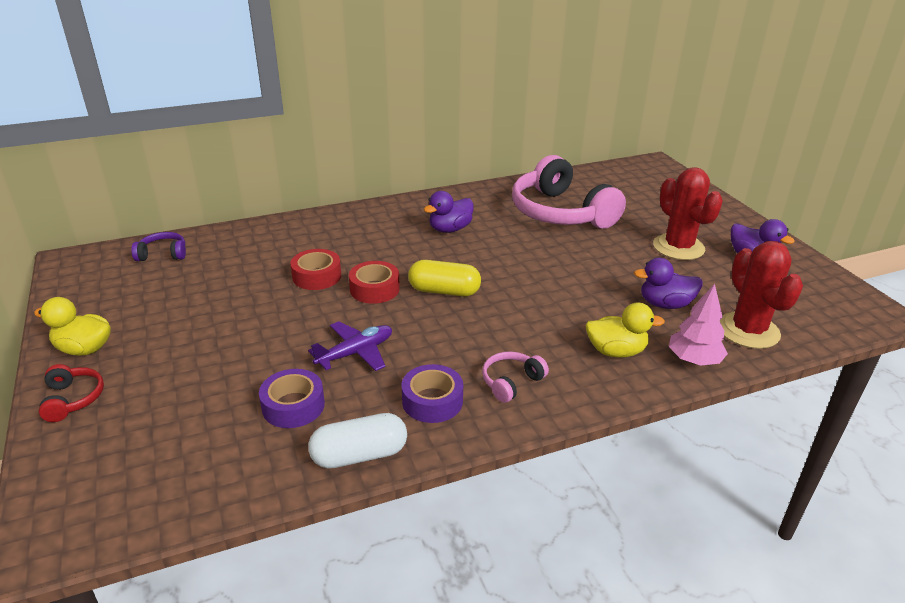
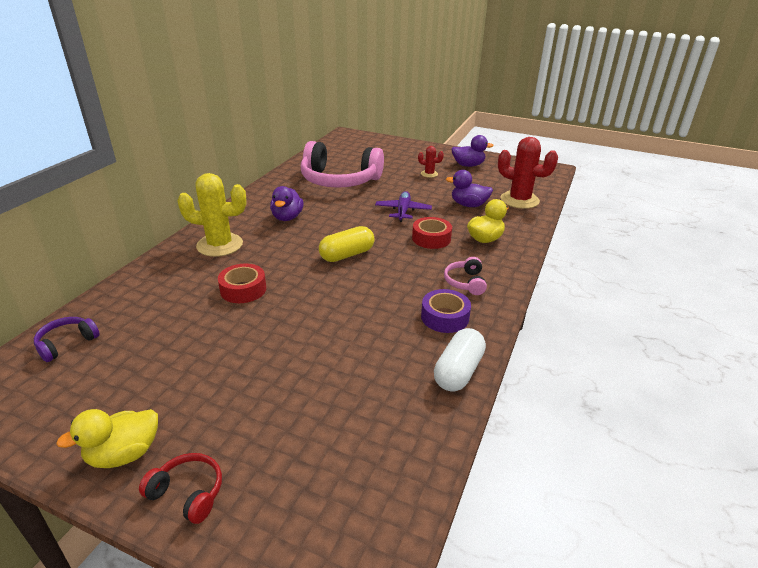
camera: 45 degrees left, 0 degrees up
purple tape [259,369,325,428] -> none
purple plane [308,321,392,371] -> purple plane moved to [375,191,432,222]
red tape [349,261,400,304] -> red tape moved to [412,217,452,249]
purple duck [634,258,703,309] -> purple duck turned 60 degrees clockwise [446,170,493,207]
red cactus [653,167,723,260] -> red cactus [418,146,444,178], size x0.49
pink tree [669,284,728,366] -> none
none -> yellow cactus [177,173,247,257]

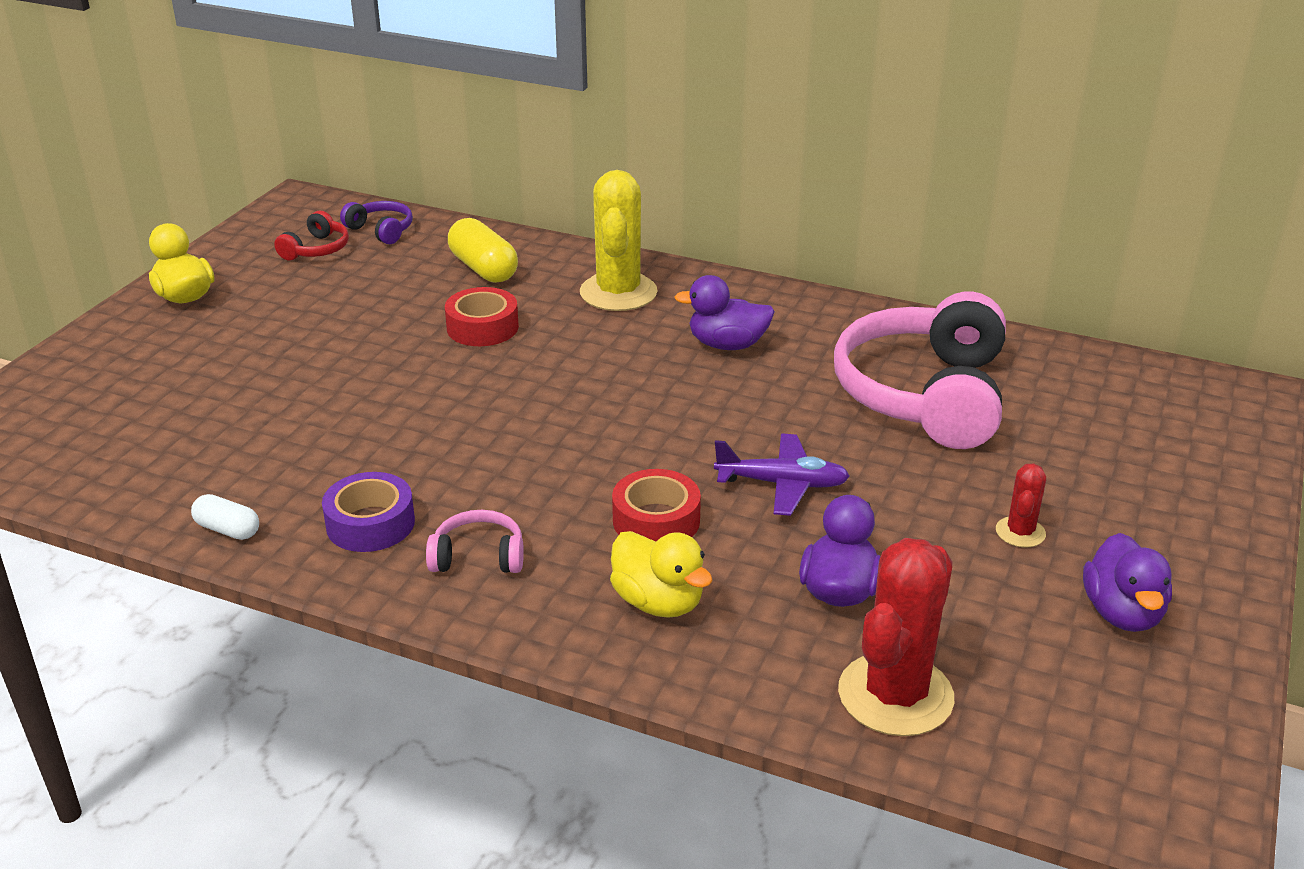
camera: 90 degrees right, 0 degrees up
red headphones [139,453,222,524] -> red headphones moved to [274,211,349,261]
yellow capsule [319,226,375,262] -> yellow capsule moved to [448,218,518,283]
white capsule [434,328,486,392] -> white capsule [191,494,259,540], size x0.59

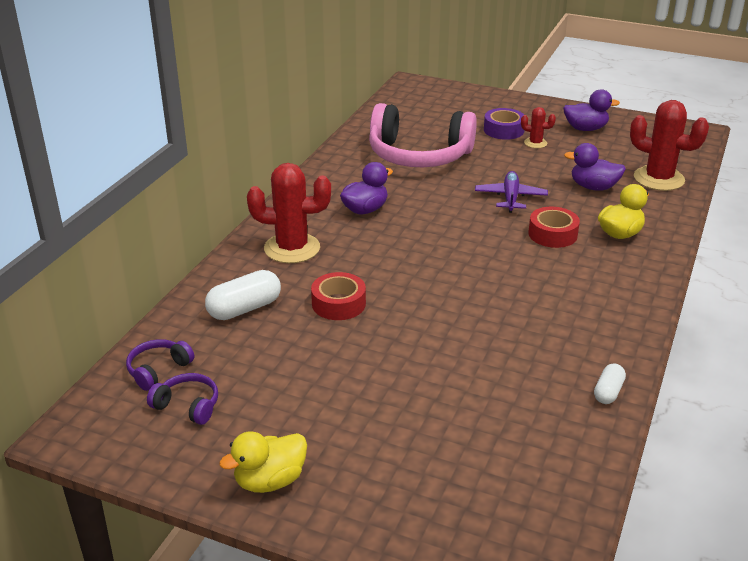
camera: 90 degrees left, 0 degrees up
red headphones [274,211,349,261] -> purple headphones [147,373,218,425]
purple tape [322,472,415,552] -> purple tape moved to [484,108,524,140]
pink headphones [426,510,524,573] -> none
yellow capsule [448,218,518,283] -> white capsule [205,270,281,320]
yellow cactus [580,170,657,311] -> red cactus [247,163,331,263]
purple duck [674,275,775,350] -> purple duck turned 135 degrees counterclockwise [340,162,393,214]

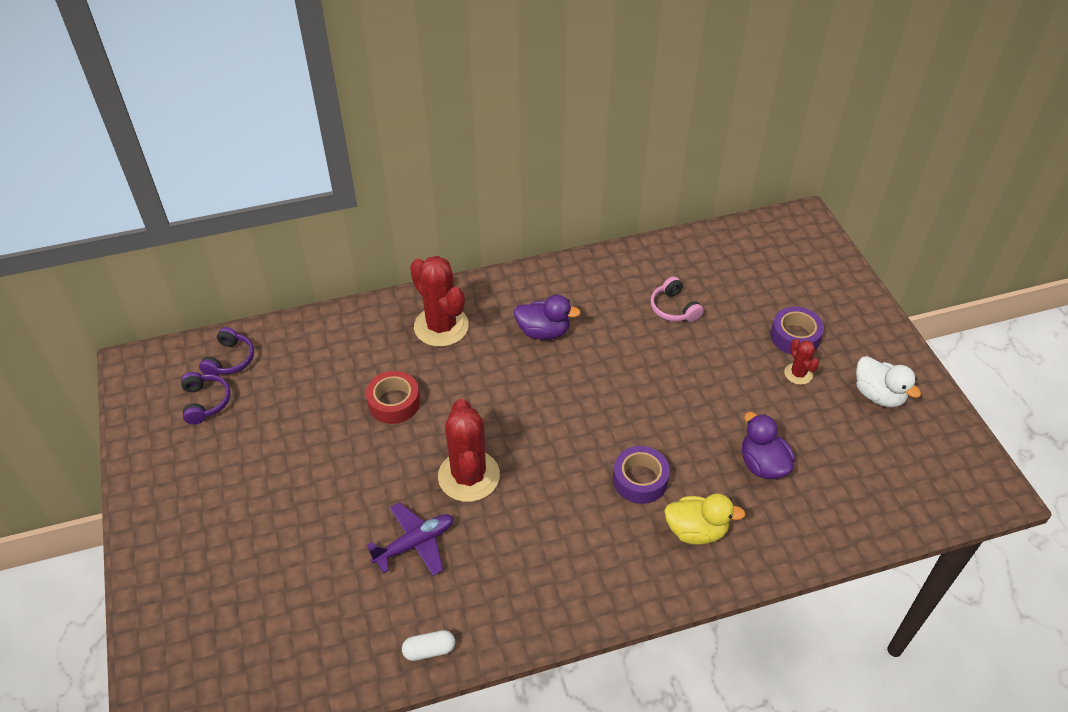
camera: 50 degrees right, 15 degrees up
purple headphones [126,339,194,391] -> purple headphones turned 105 degrees clockwise [199,327,254,376]
white capsule [205,270,281,320] -> none
yellow duck [219,431,307,493] -> none
pink headphones [369,103,477,167] -> pink headphones [650,277,704,322], size x0.42
purple plane [475,171,548,213] -> purple plane moved to [367,502,454,576]
red tape [529,207,580,248] -> purple tape [613,446,670,504]
purple duck [563,89,620,131] -> white duck [856,356,921,407]
red cactus [630,100,709,191] -> red cactus moved to [438,399,500,502]

